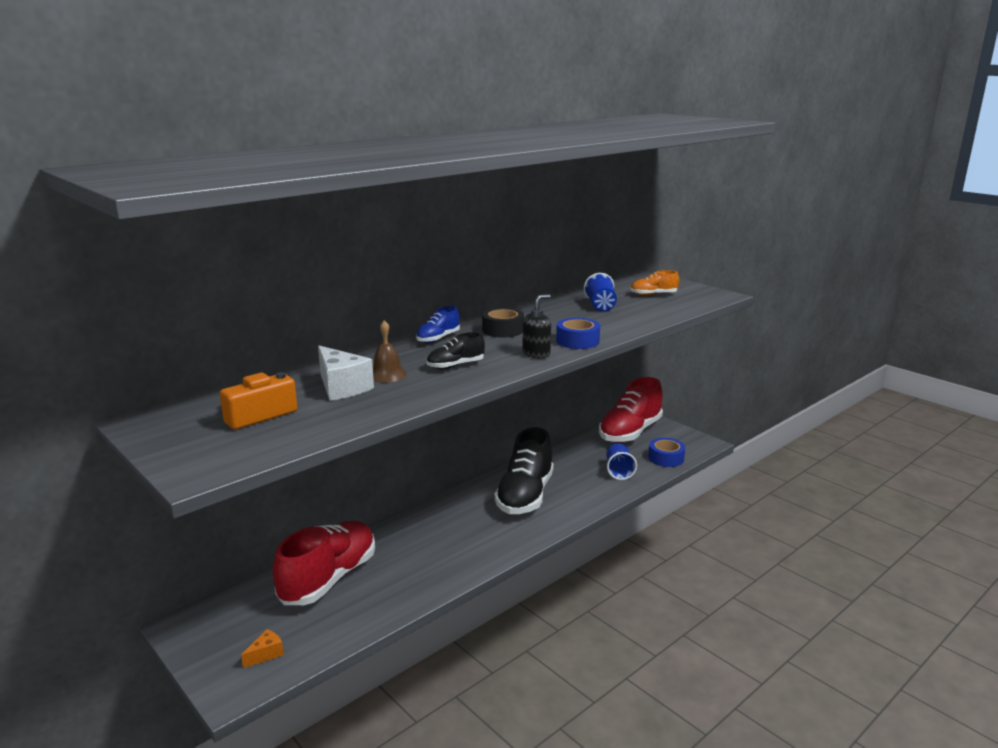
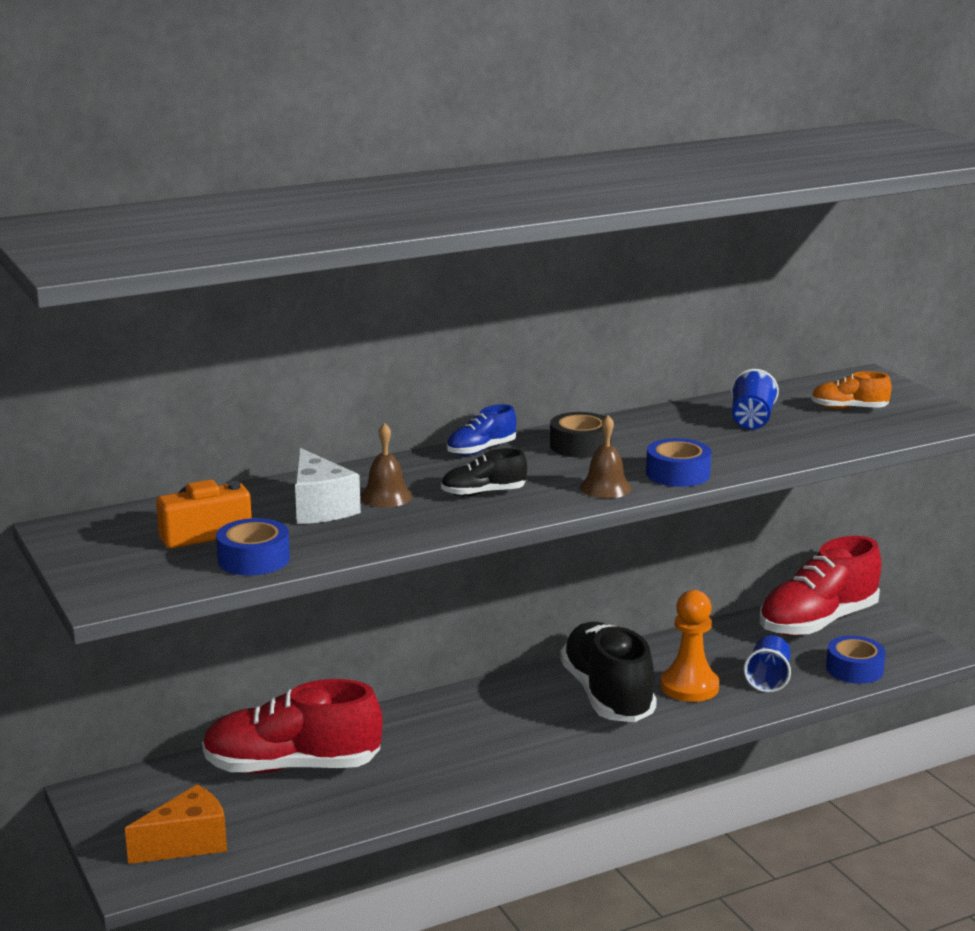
camera: 15 degrees right, 0 degrees up
orange cheese [241,629,284,668] -> orange cheese [125,784,227,864], size x1.87
red shoe [273,521,375,605] -> red shoe turned 135 degrees counterclockwise [202,679,383,774]
black shoe [495,427,554,514] -> black shoe turned 135 degrees clockwise [560,622,657,722]
black soap dispenser [522,294,551,358] -> brown bell [580,415,632,498]
none -> blue tape [216,518,290,575]
none -> orange pawn [661,590,719,702]

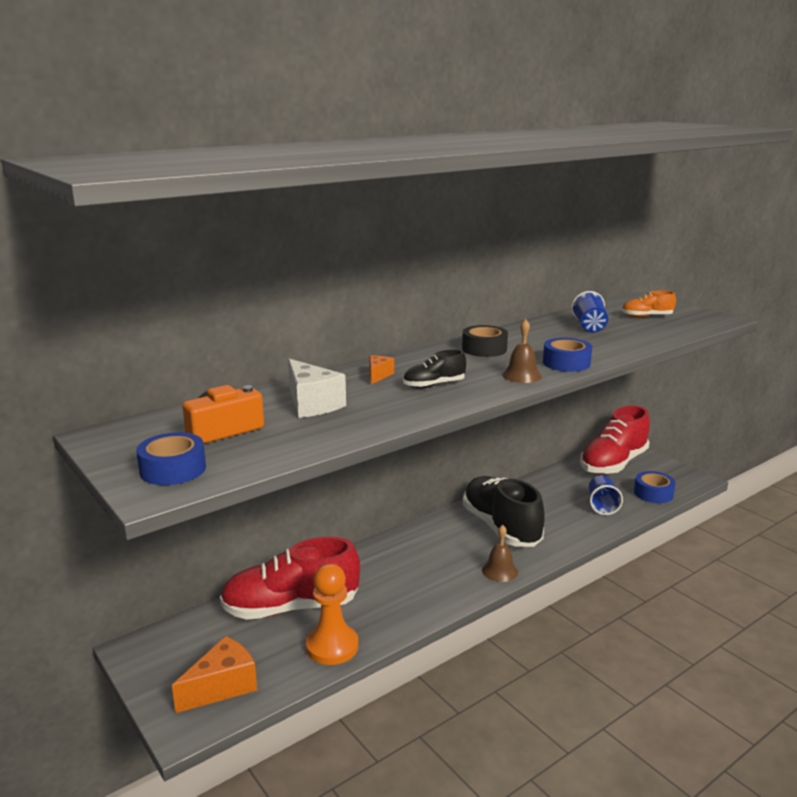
camera: 10 degrees left, 0 degrees up
blue tape [216,518,290,575] -> blue tape moved to [136,432,206,485]
brown bell [360,423,413,507] -> brown bell moved to [482,525,518,582]
blue shoe [447,404,516,456] -> none
orange pawn [661,590,719,702] -> orange pawn moved to [306,563,358,665]
none -> orange cheese [369,356,394,384]

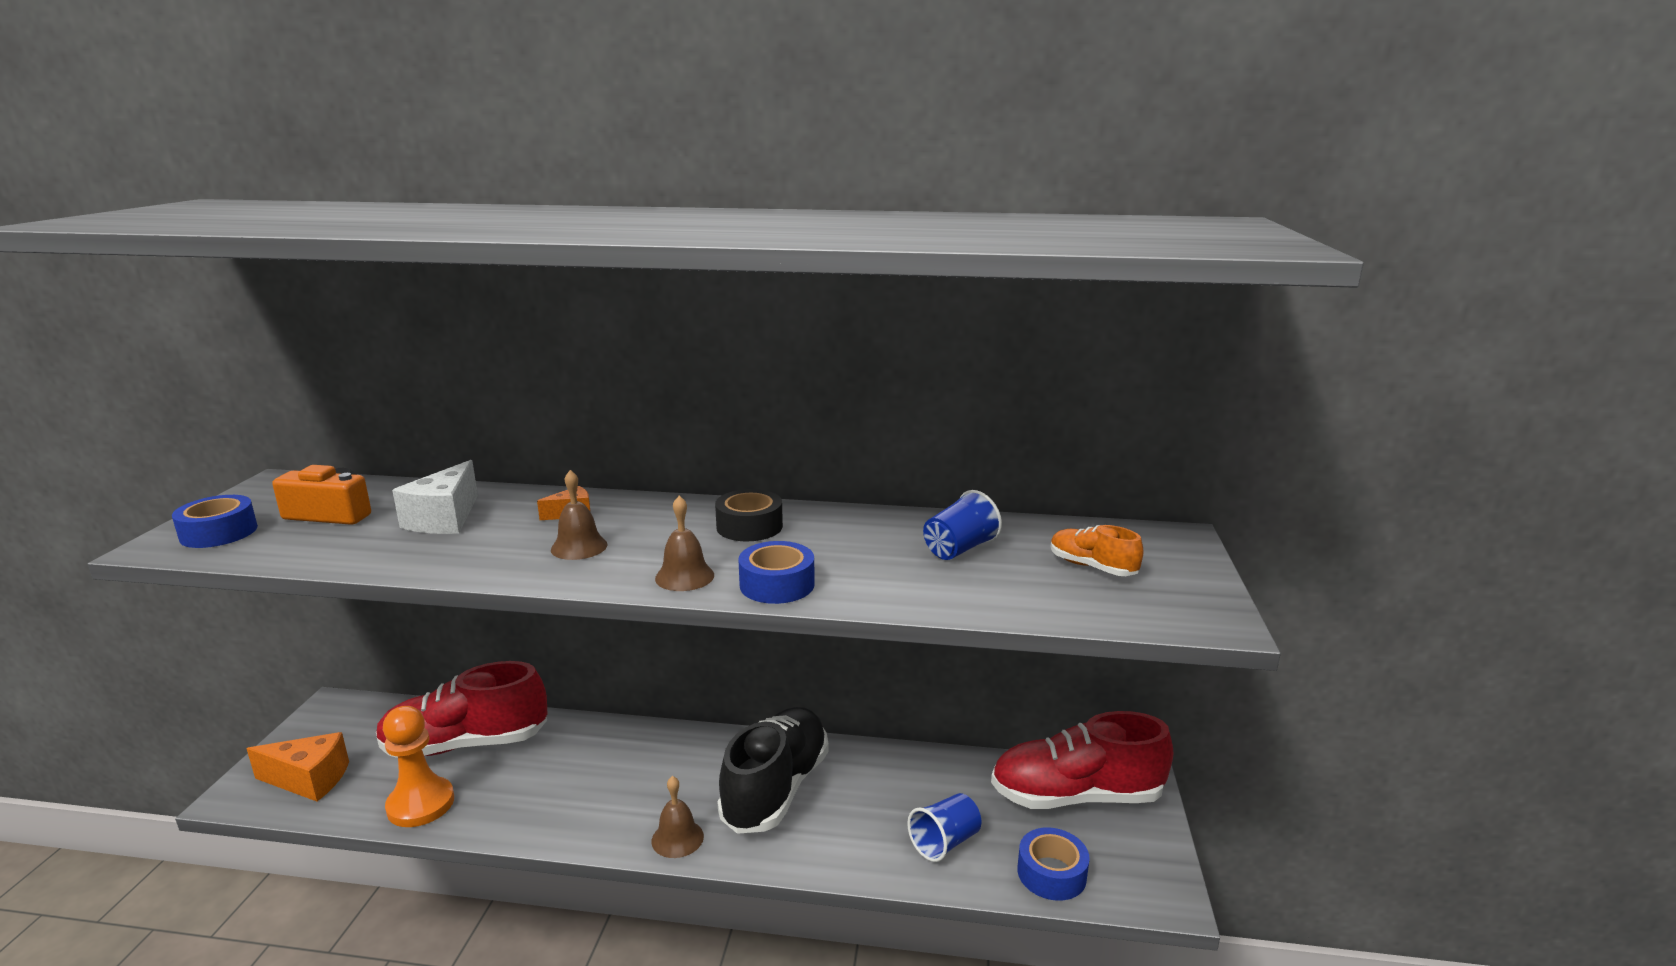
camera: 45 degrees right, 0 degrees up
red shoe [220,537,360,620] -> red shoe turned 45 degrees counterclockwise [376,661,548,758]
black shoe [403,349,466,388] -> brown bell [551,470,608,560]

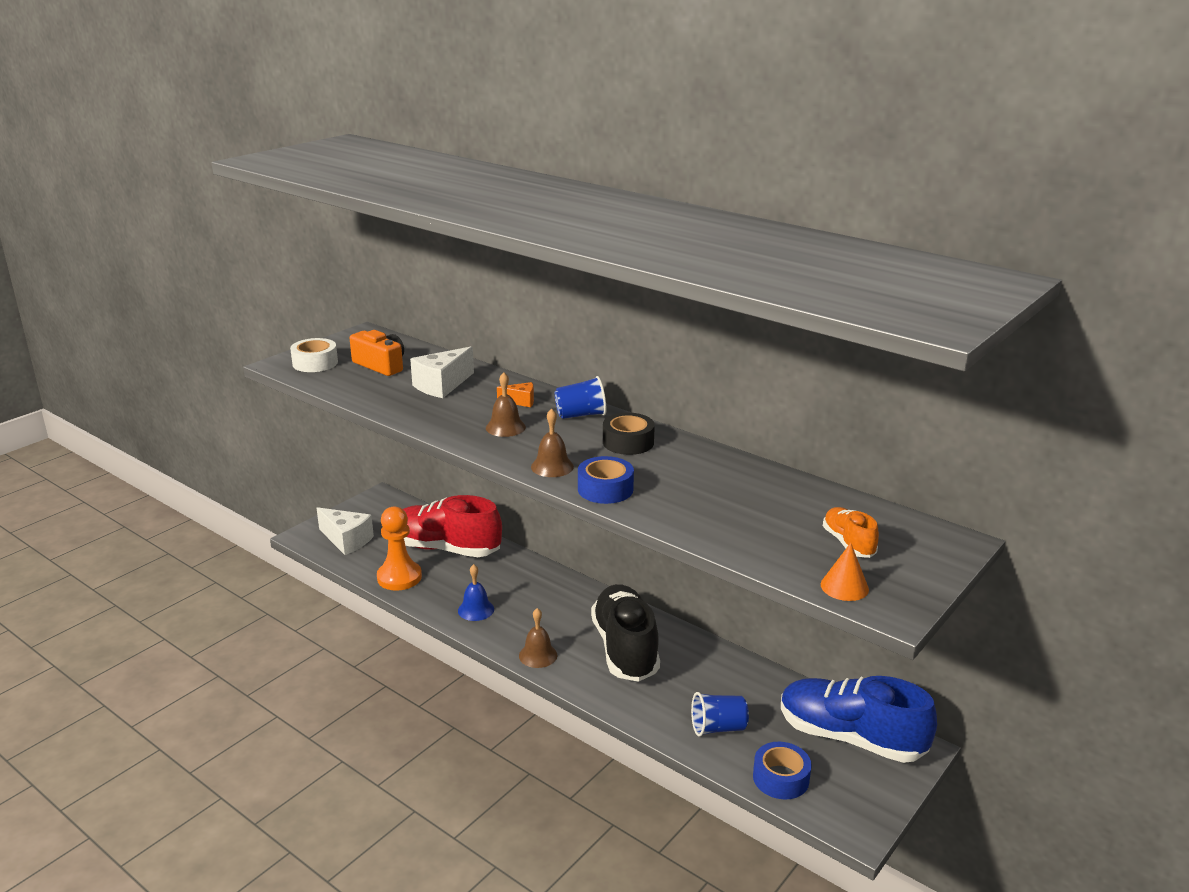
camera: 30 degrees right, 5 degrees up
blue tape [172,495,258,548] -> white tape [290,338,338,372]
orange cheese [247,732,349,801] -> white cheese [317,507,374,555]
black shoe [717,707,829,834] -> black shoe turned 60 degrees counterclockwise [591,584,660,682]
blue cup [923,490,1002,560] -> blue cup moved to [555,376,607,419]
red shoe [991,711,1173,809] -> blue shoe [781,676,937,763]
none -> blue bell [458,564,494,621]
none -> orange cone [821,543,869,601]

